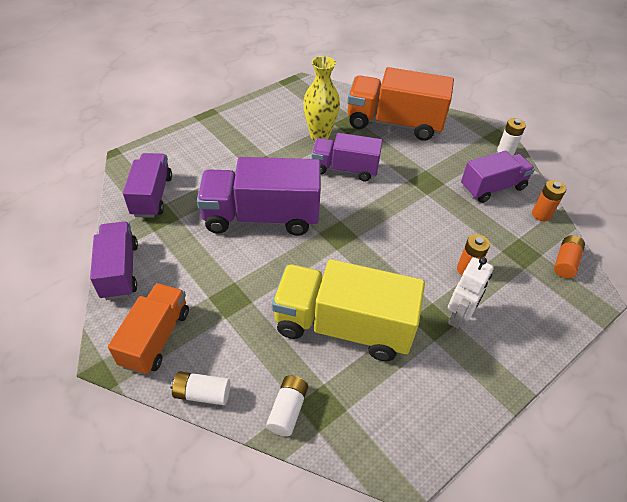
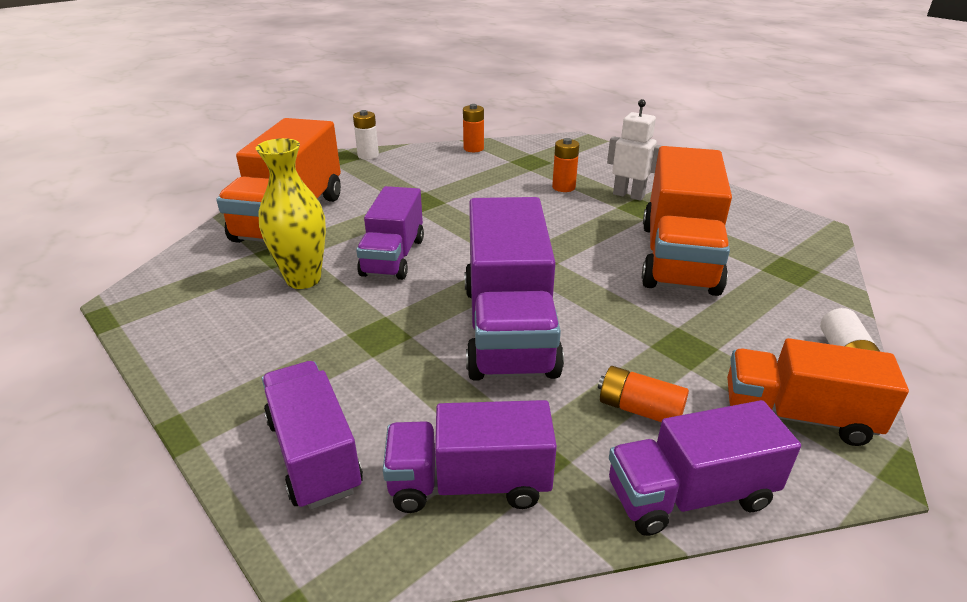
camera: 90 degrees left, 15 degrees down
white battery [266,375,308,436] -> none
yellow truck [272,259,425,361] -> orange truck [642,146,732,296]
purple truck [461,151,535,203] -> purple truck moved to [262,361,363,510]
orange battery [554,235,585,278] -> orange battery moved to [598,366,689,422]

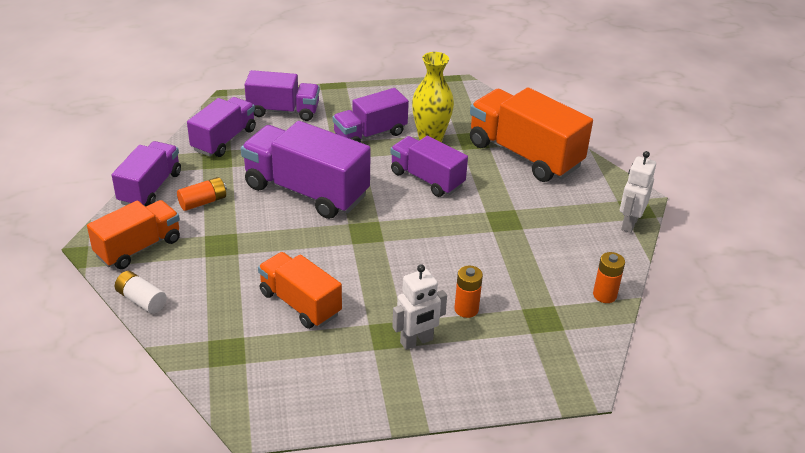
camera: 120 degrees right, 5 degrees up
white battery [353,110,379,160] -> white robot [620,151,656,233]
orange truck [642,146,732,296] -> orange truck [258,252,342,329], size x0.63
none -> purple truck [333,88,409,143]

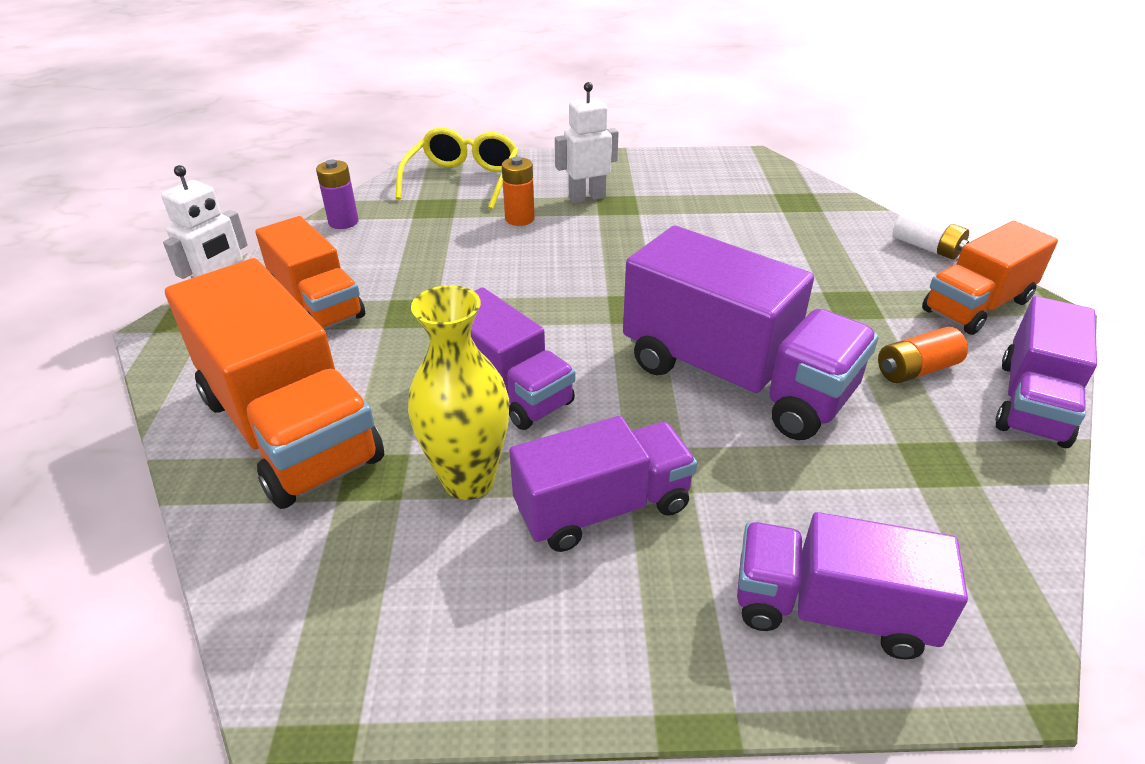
camera: 170 degrees left, 0 degrees up
purple truck [187,97,256,157] -> none
orange truck [258,252,342,329] -> orange truck moved to [255,216,365,329]
orange battery [593,252,625,303] -> purple battery [316,160,359,229]
none -> yellow glasses [396,127,519,210]

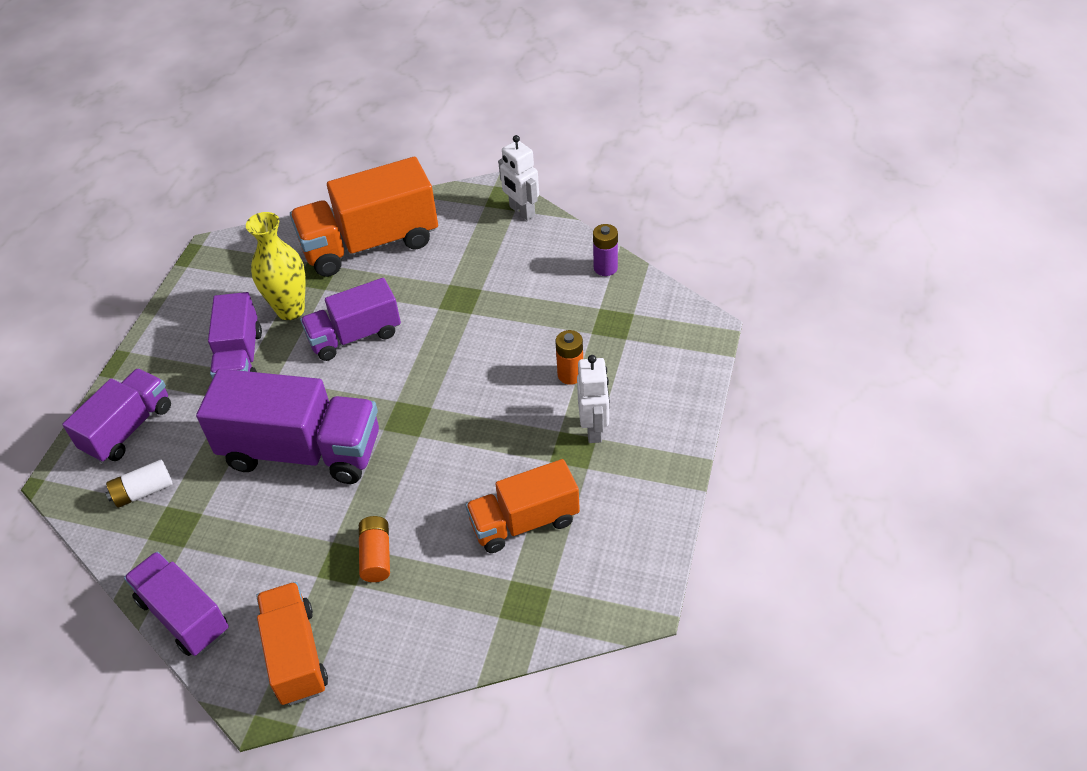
camera: 110 degrees right, 10 degrees up
orange truck [255,216,365,329] -> orange truck moved to [466,459,580,553]
yellow glasses [396,127,519,210] -> none
purple truck [623,226,879,440] -> purple truck turned 135 degrees counterclockwise [196,369,379,484]
orange battery [878,327,968,383] -> orange battery moved to [359,516,390,582]
white battery [893,208,969,260] -> white battery moved to [105,460,173,508]

